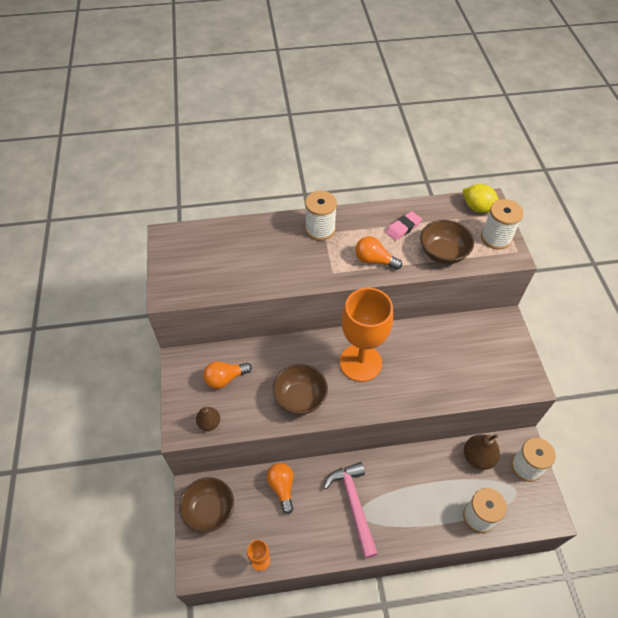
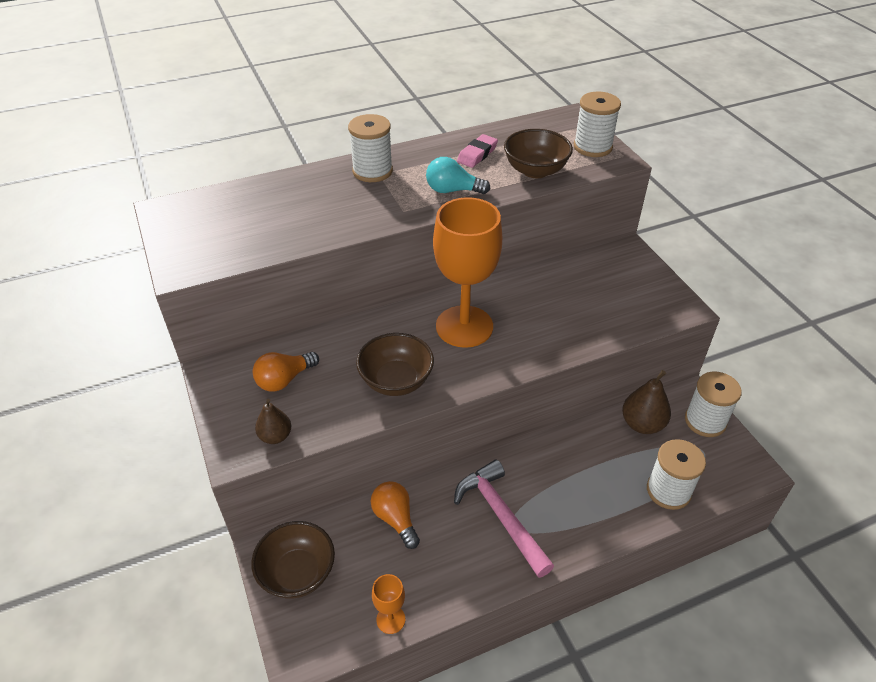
camera: 15 degrees left, 10 degrees down
orange light bulb [355,236,402,270] -> turquoise light bulb [426,157,490,194]
yellow lemon [463,184,499,213] -> none

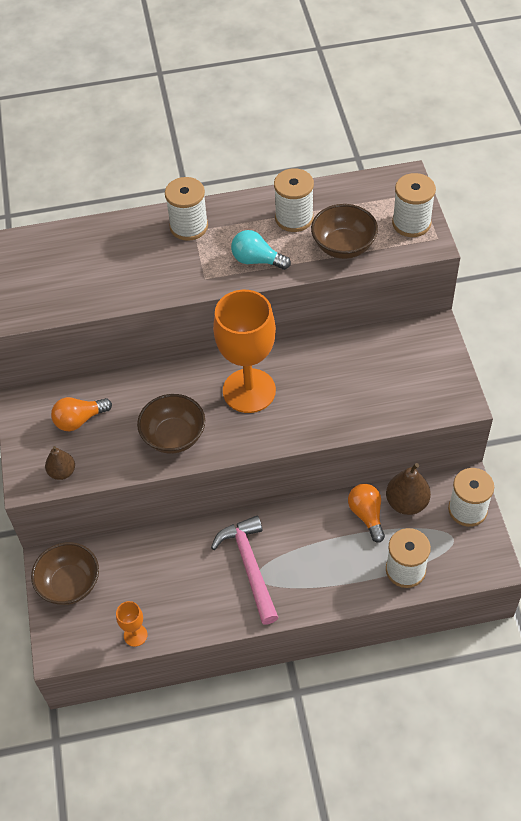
camera: 15 degrees right, 10 degrees up
orange light bulb [371,481,420,549] -> orange light bulb moved to [348,484,385,543]
pink eraser [457,134,498,168] -> white spool [274,168,314,232]

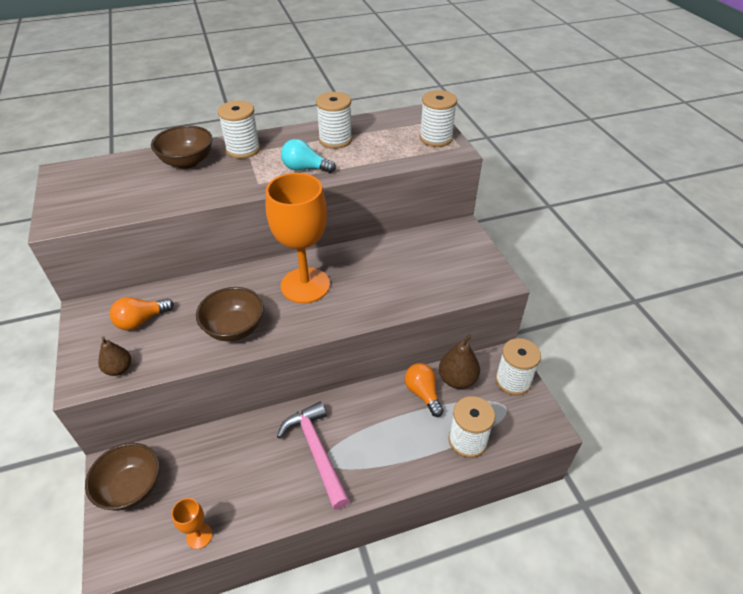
camera: 10 degrees left, 10 degrees down
brown bowl [311,204,378,259] -> brown bowl moved to [151,125,212,169]

